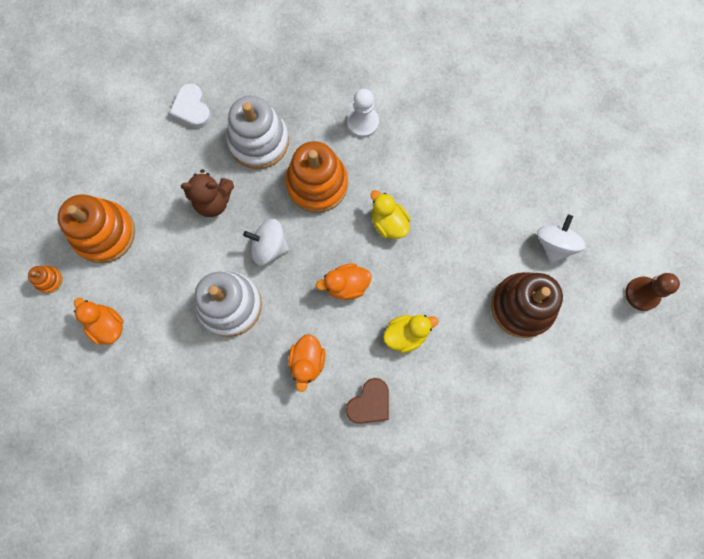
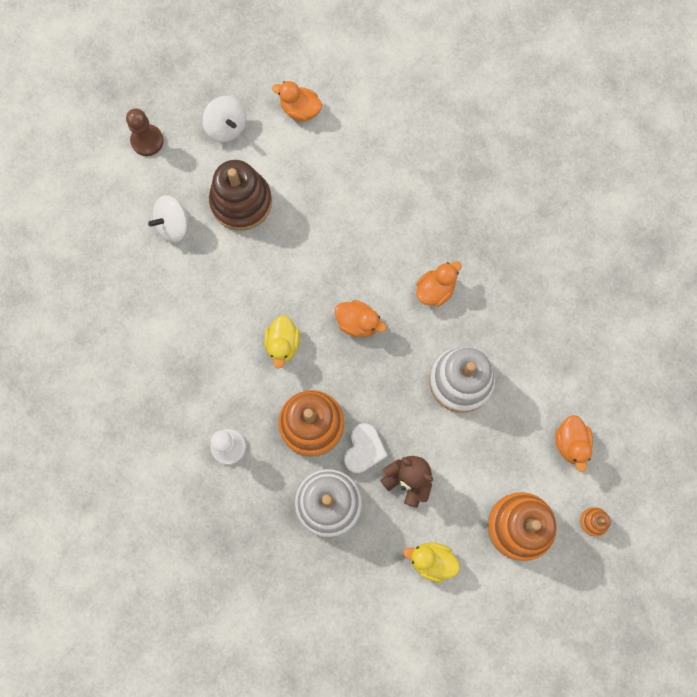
camera: 140 degrees left, 0 degrees up
white heart [169,83,211,128] -> white heart moved to [344,423,388,473]
white spinning top [243,219,289,265] -> white spinning top moved to [203,96,246,143]
brown heart [346,378,389,424] -> none
yellow duck [383,315,439,353] -> yellow duck moved to [403,542,460,583]
none -> orange duck [272,81,322,122]

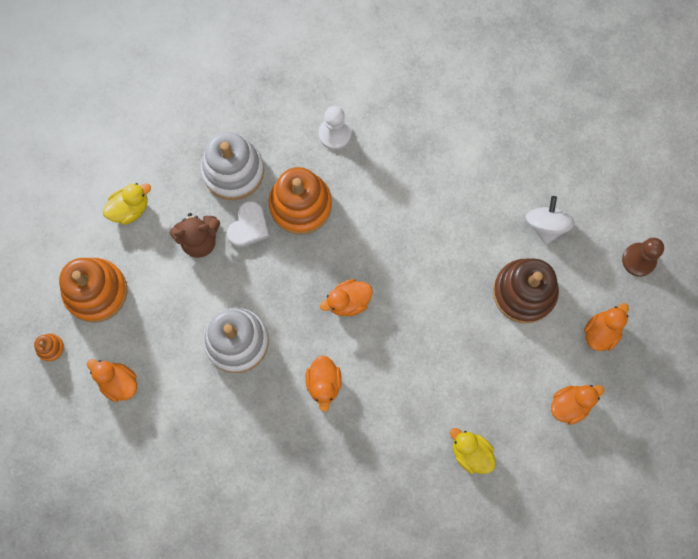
camera: 130 degrees right, 0 degrees up
white spinning top [203,96,246,143] -> orange duck [584,303,629,351]
yellow duck [264,315,300,369] -> yellow duck moved to [450,428,496,474]
white heart [344,423,388,473] -> white heart turned 120 degrees counterclockwise [227,201,269,248]

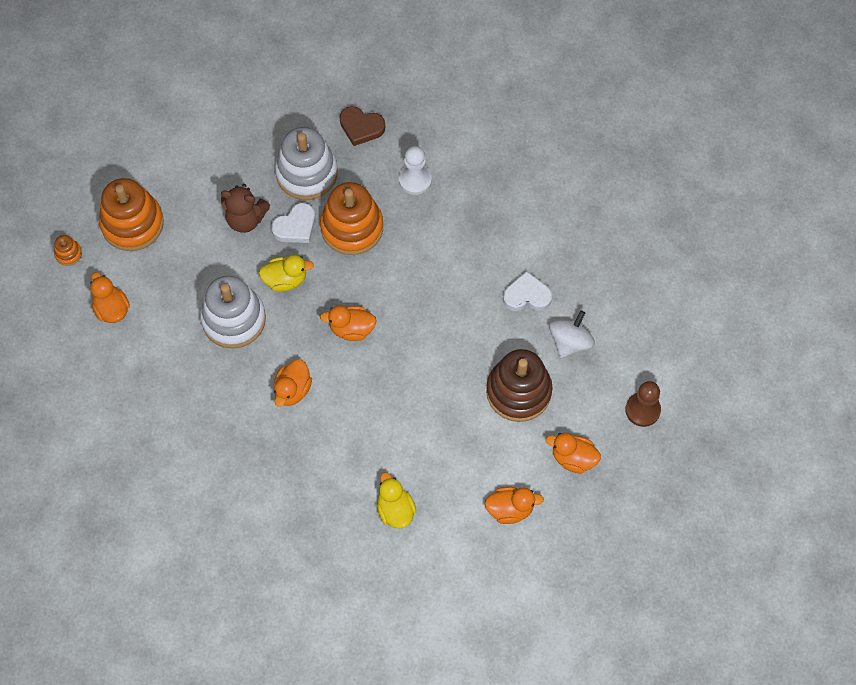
camera: 25 degrees right, 10 degrees down
yellow duck [103,183,151,225] -> yellow duck moved to [259,255,314,292]
orange duck [584,303,629,351] -> orange duck turned 135 degrees counterclockwise [546,433,601,474]
none -> brown heart [340,106,385,146]
none -> white heart [503,271,552,311]

